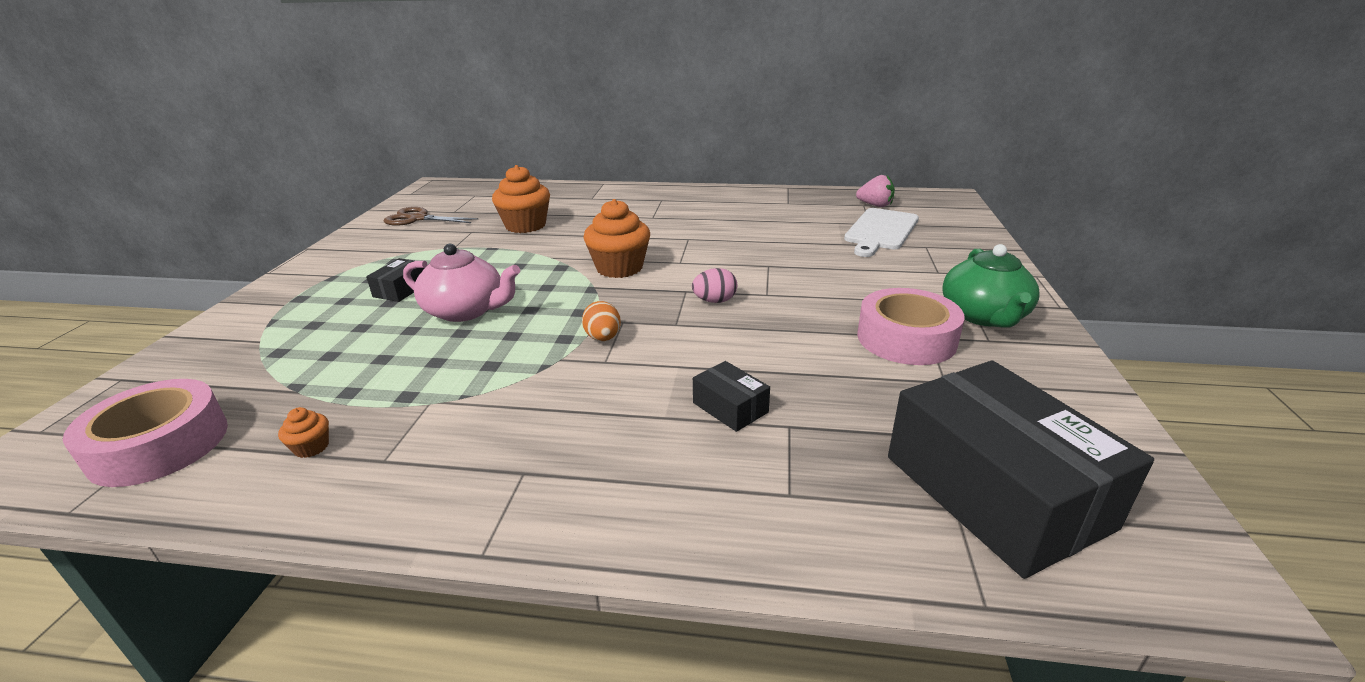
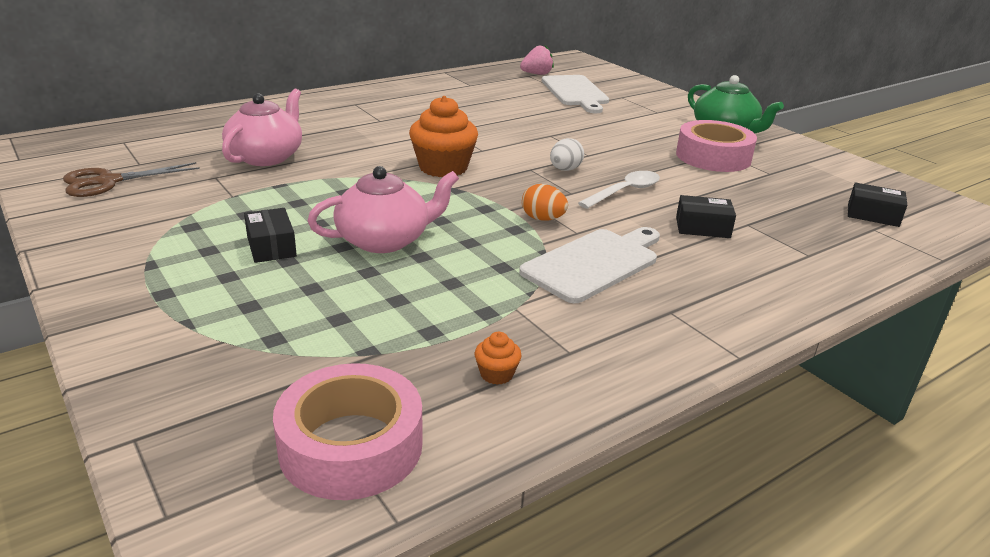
camera: 45 degrees left, 0 degrees up
orange cupcake [492,165,550,233] -> pink teapot [222,89,302,166]
pink egg [692,268,737,303] -> white egg [550,138,584,171]
black box [888,360,1154,579] -> black box [848,182,907,227], size x0.43
none -> white cutting board [519,227,660,303]
none -> white spoon [578,171,660,209]

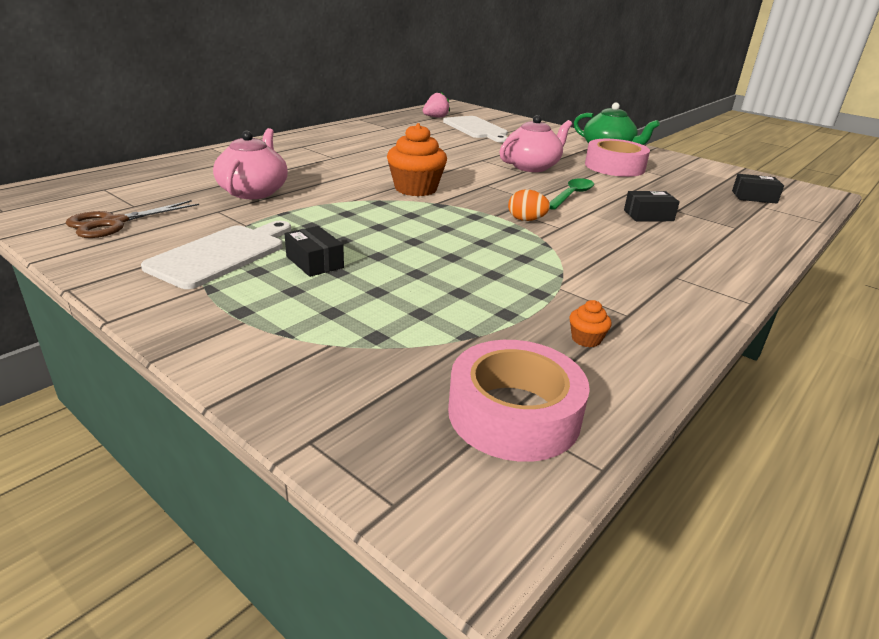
camera: 15 degrees left, 0 degrees up
pink teapot [308,166,459,253] -> pink teapot moved to [499,115,572,172]
white cutting board [519,227,660,303] -> white cutting board moved to [141,221,291,289]
white egg [550,138,584,171] -> none
white spoon [578,171,660,209] -> green spoon [549,178,594,210]

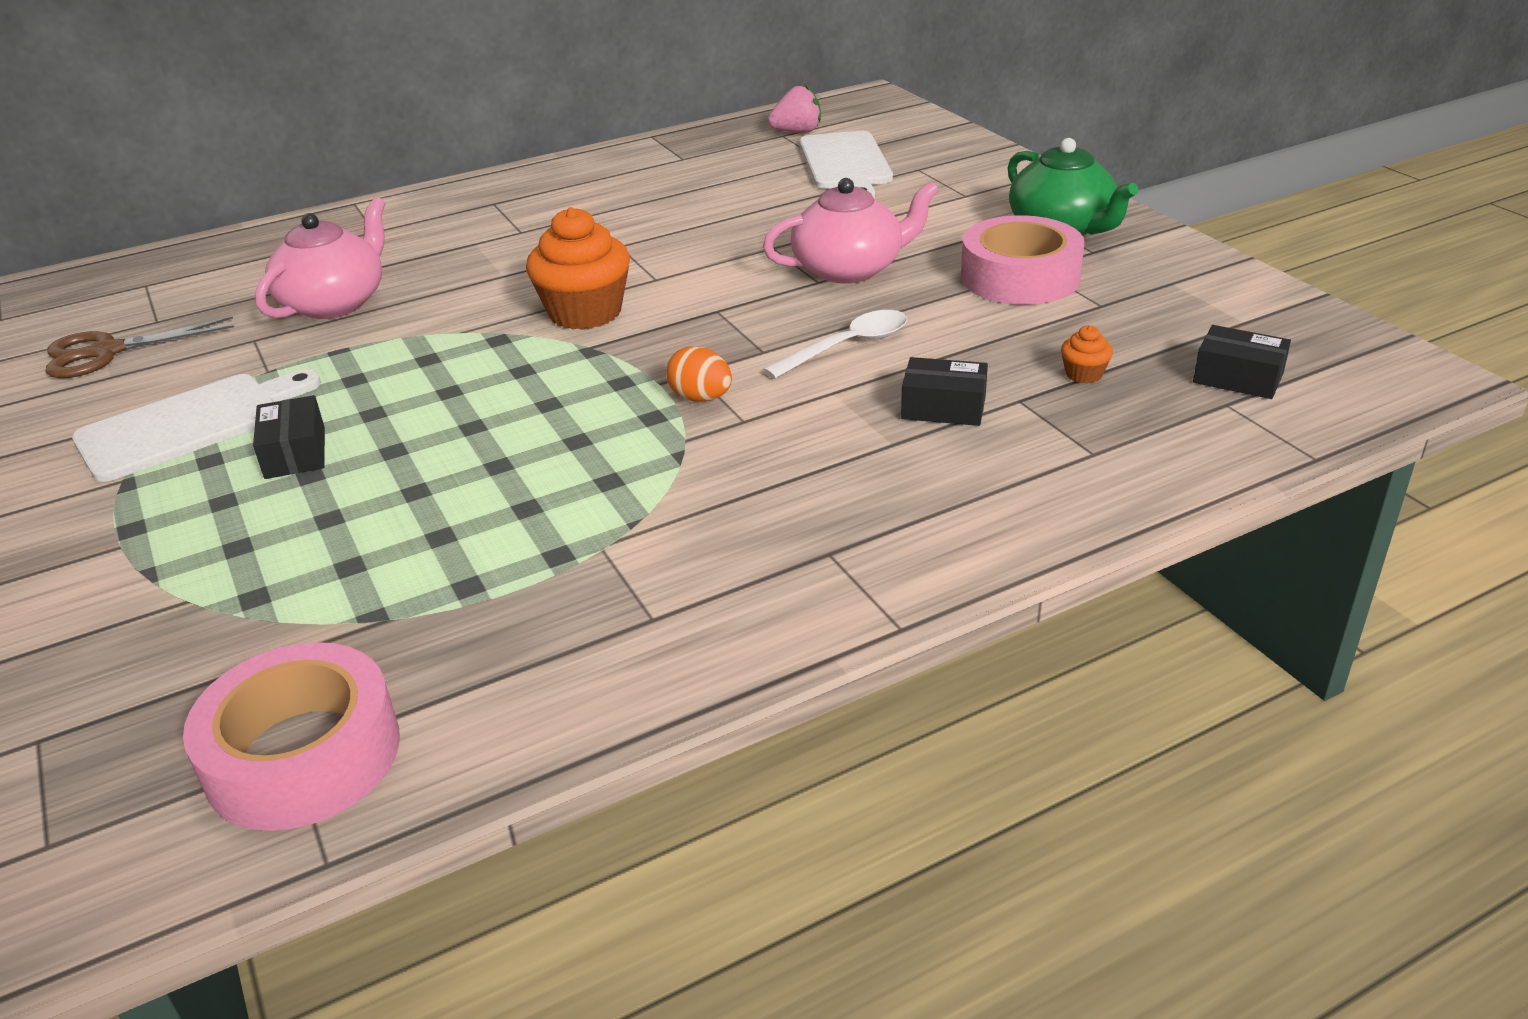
camera: 25 degrees right, 5 degrees up
green spoon [549,178,594,210] -> white spoon [763,310,907,379]
orange cupcake [569,300,612,347] -> orange cupcake moved to [1061,325,1113,384]

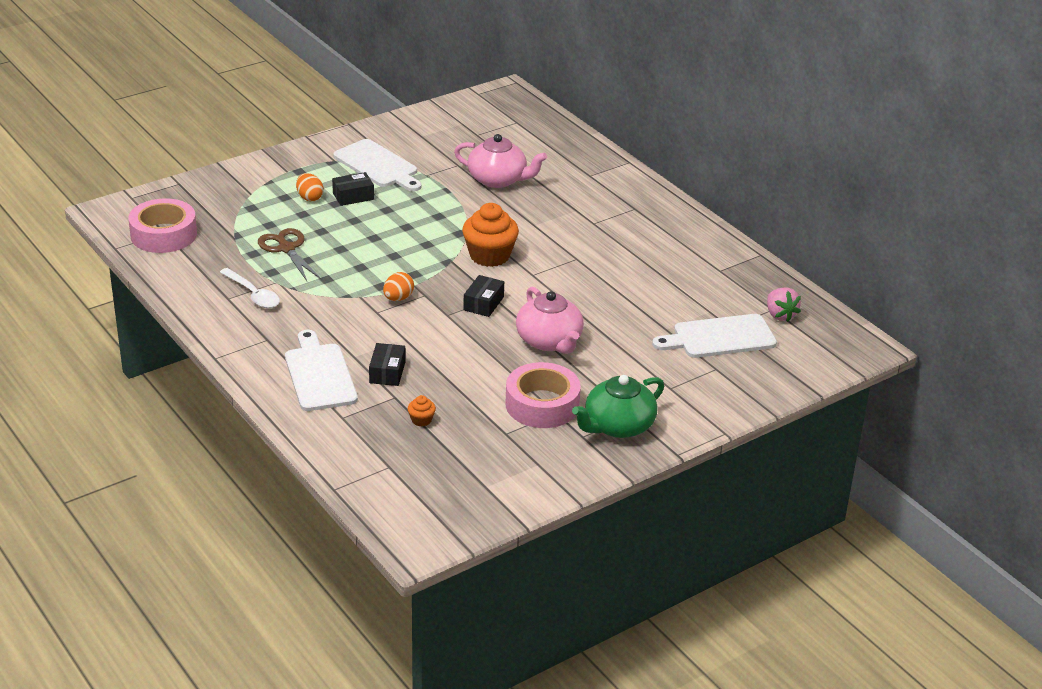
camera: 80 degrees right, 0 degrees up
brown scissors [45,316,234,378] -> brown scissors moved to [258,228,321,281]
white spoon [763,310,907,379] -> white spoon moved to [220,268,280,308]
black box [1193,325,1291,399] -> black box moved to [463,275,504,317]
none -> white cutting board [285,330,358,411]
none -> orange egg [296,173,323,201]

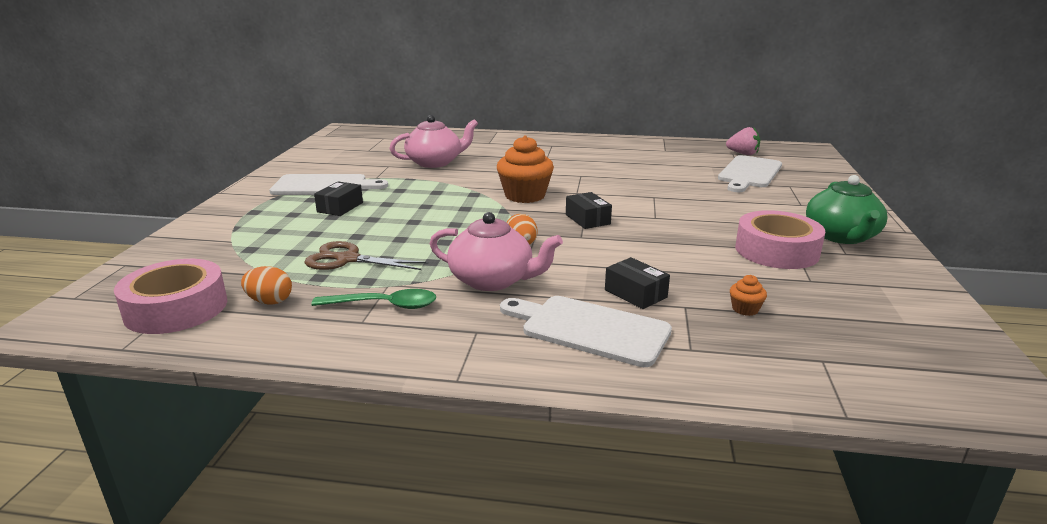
camera: 45 degrees left, 10 degrees down
white spoon [220,268,280,308] -> green spoon [311,289,436,309]
orange egg [296,173,323,201] -> orange egg moved to [241,266,292,305]
pink teapot [516,286,584,354] -> pink teapot moved to [430,212,563,291]

